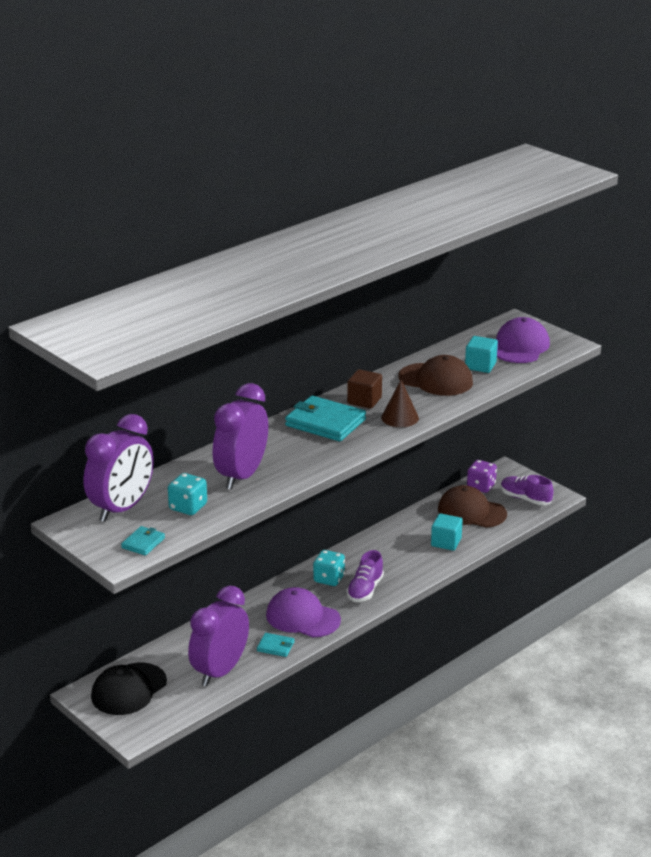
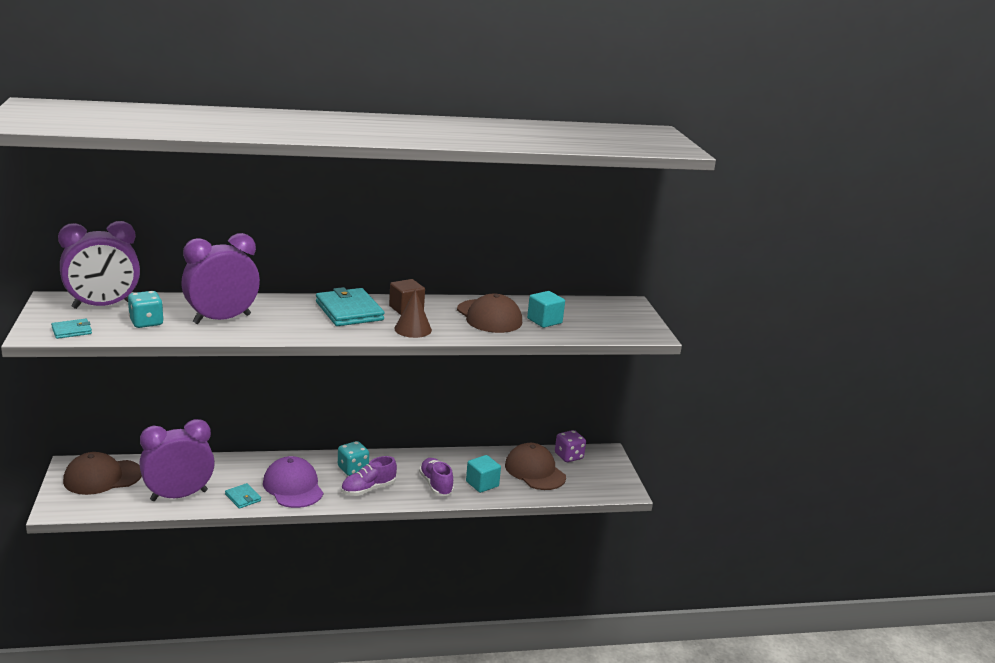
camera: 30 degrees right, 5 degrees down
black cap [91,663,167,715] -> brown cap [63,452,142,495]
purple cap [496,317,550,363] -> none
purple shoe [501,475,554,505] -> purple shoe moved to [419,458,454,496]

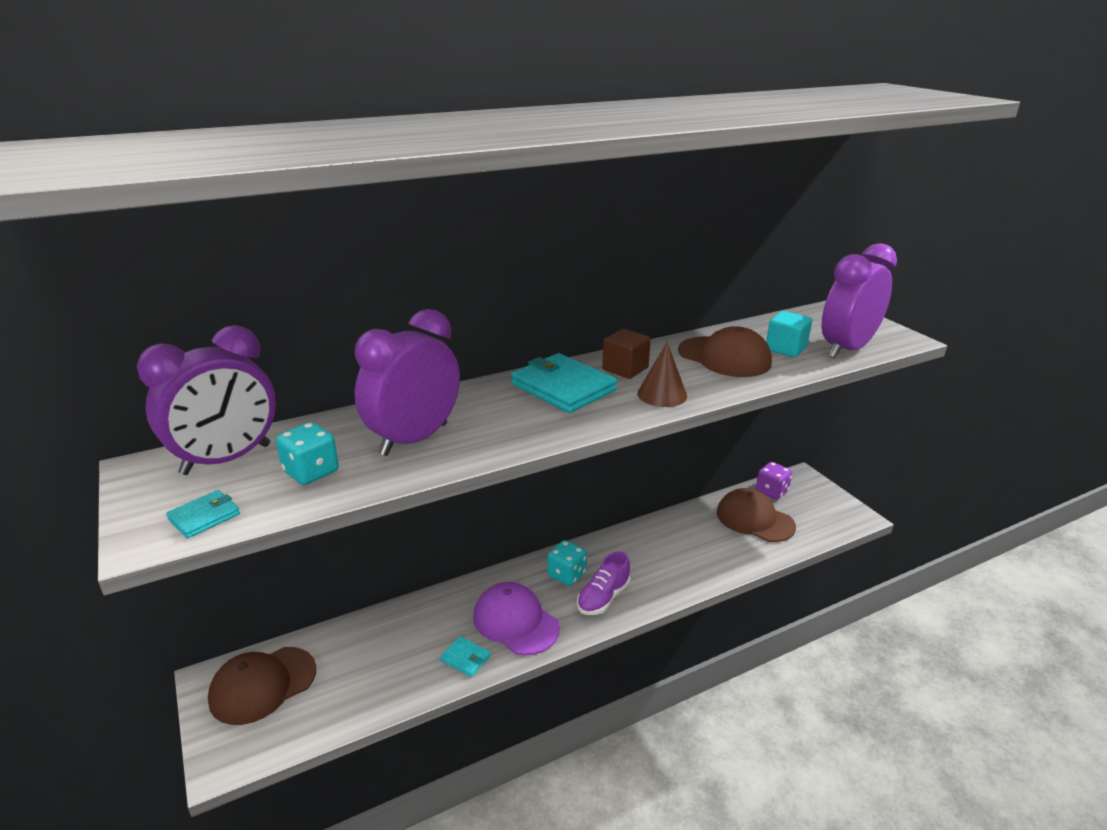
camera: 15 degrees left, 5 degrees up
purple clock [139,419,215,501] -> purple clock moved to [821,243,897,359]
purple shoe [419,458,454,496] -> none
turquoise cube [466,455,501,493] -> none

